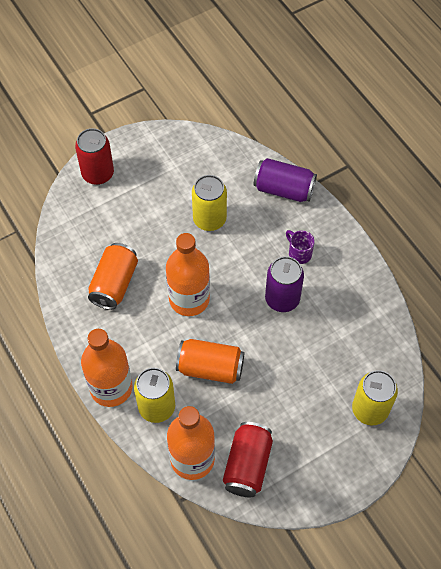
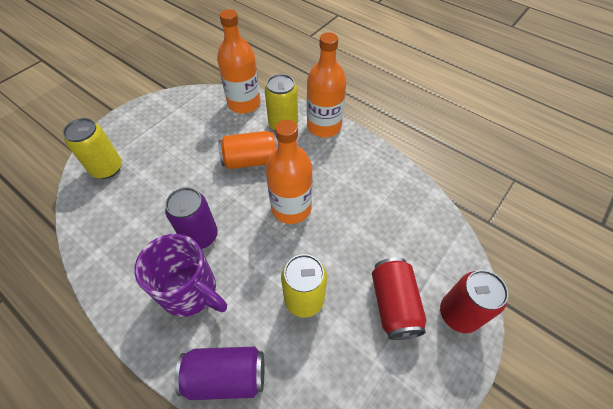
camera: 160 degrees right, 5 degrees down
orange can [88,243,138,310] -> none
red can [223,422,273,497] -> red can moved to [372,258,426,340]
purple mug [286,230,315,264] -> purple mug [134,234,227,317], size x2.09

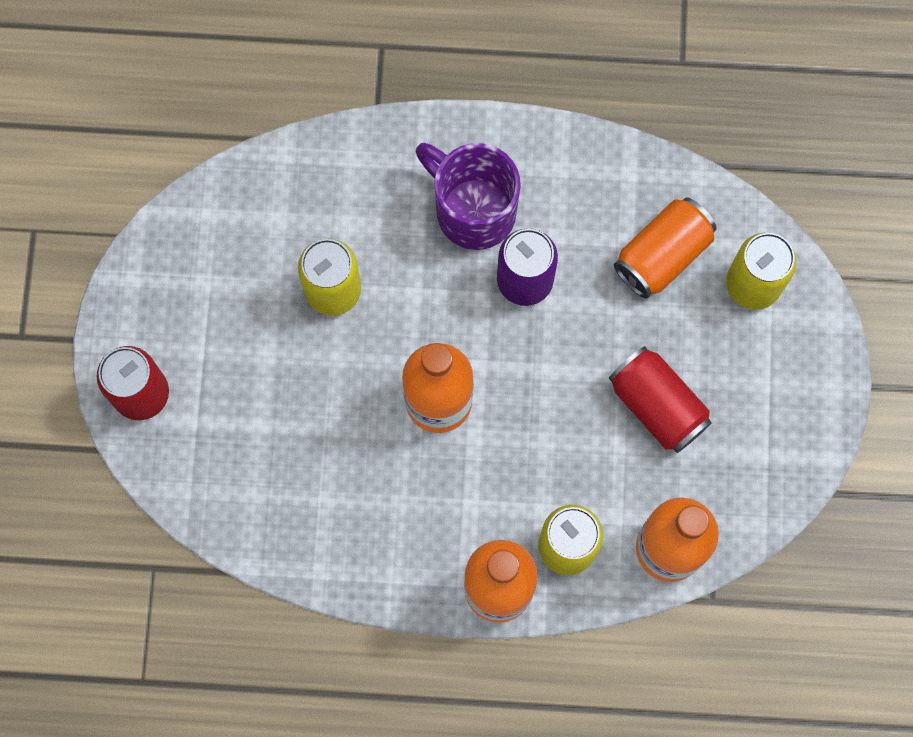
camera: 145 degrees right, 20 degrees up
purple mug [134,234,227,317] -> purple mug turned 45 degrees clockwise [416,143,521,250]
purple can [175,347,264,400] -> none
orange can [218,131,278,169] -> orange can moved to [614,198,717,299]
red can [372,258,426,340] -> red can moved to [609,346,712,453]

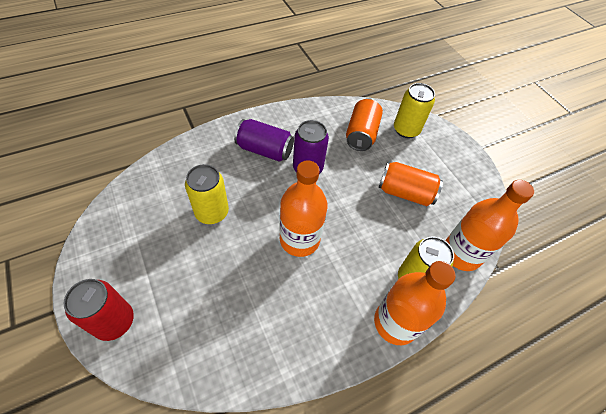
camera: 35 degrees left, 20 degrees down
purple mug [416,143,521,250] -> purple can [234,119,294,162]
red can [609,346,712,453] -> orange can [378,162,443,206]

